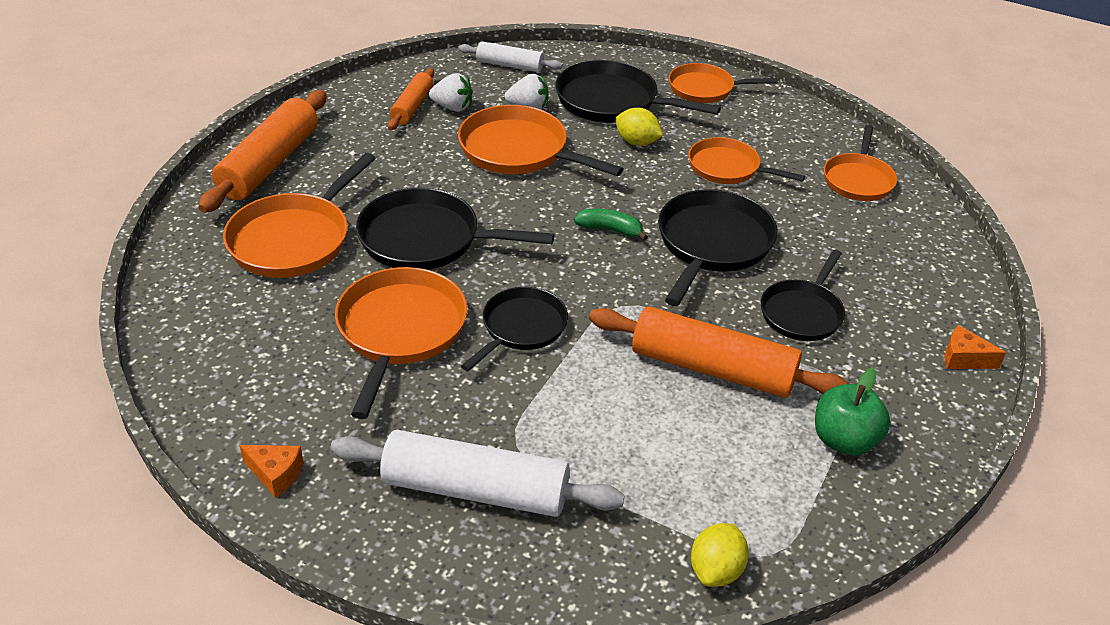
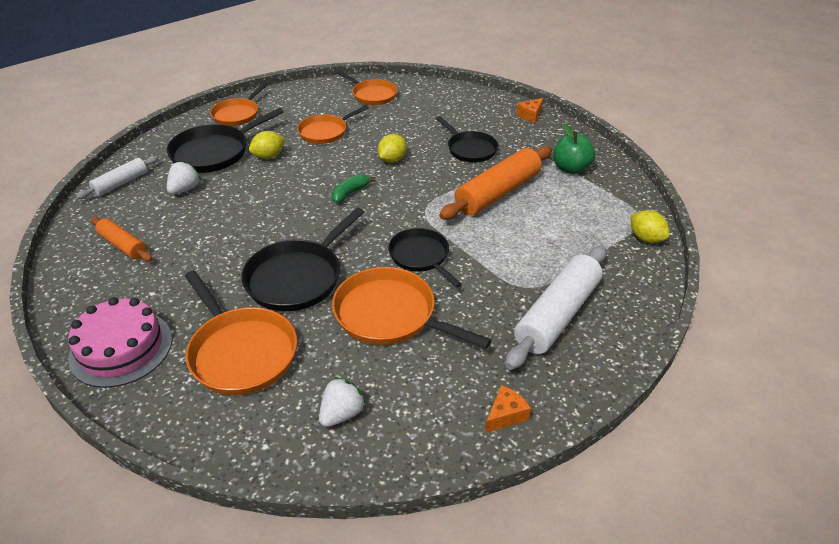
camera: 65 degrees left, 0 degrees up
orange rolling pin [199,90,327,213] -> pink cake [68,297,172,388]
white strawberry [429,73,473,112] -> white strawberry moved to [319,377,366,427]
orange pan [458,105,624,176] -> none
black pan [658,189,778,306] -> yellow lemon [378,134,407,163]

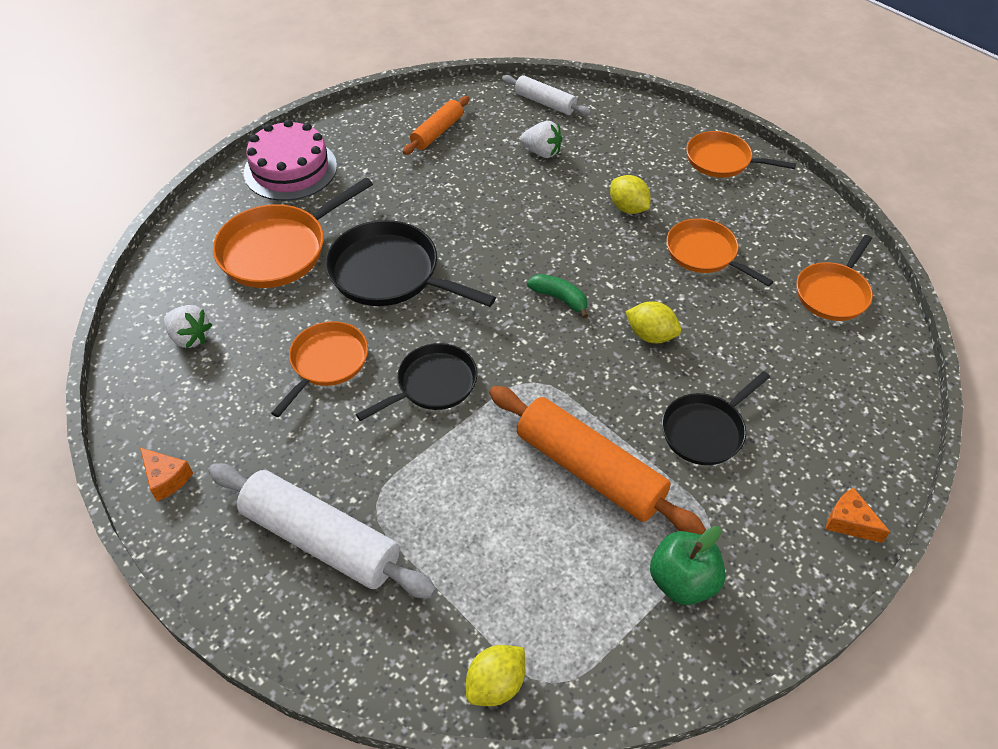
camera: 85 degrees right, 10 degrees up
black pan [167,108,284,173] -> none
orange pan [332,267,491,349] -> orange pan [271,321,368,417], size x0.66

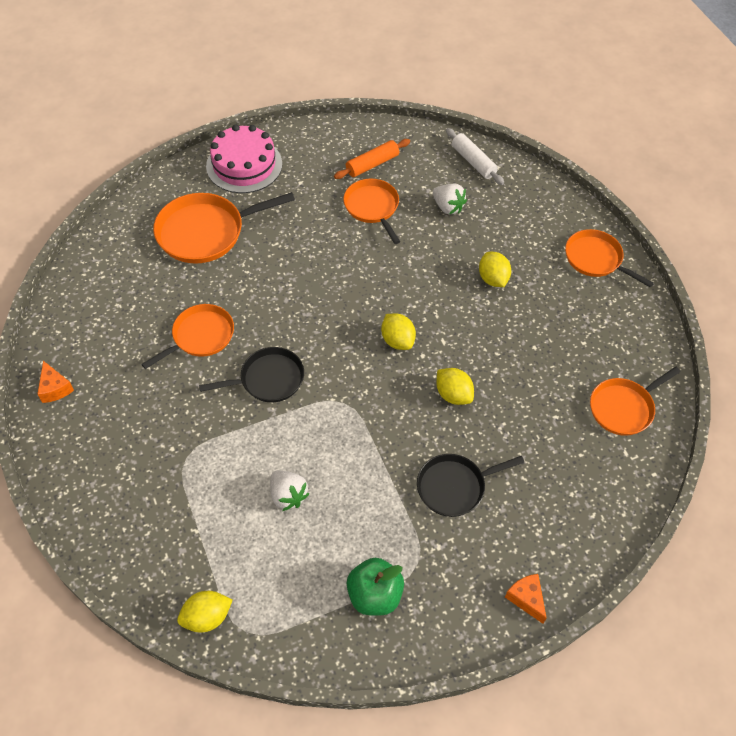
camera: 20 degrees right, 5 degrees up
white strawberry [164,305,212,348] -> white strawberry moved to [270,470,310,511]
white rolling pin [208,463,436,599] -> none
black pan [325,220,496,307] -> none
orange rolling pin [489,386,706,535] -> none
green banana [527,274,588,318] -> yellow lemon [381,313,416,350]
orange pan [666,218,774,287] -> orange pan moved to [343,179,400,244]

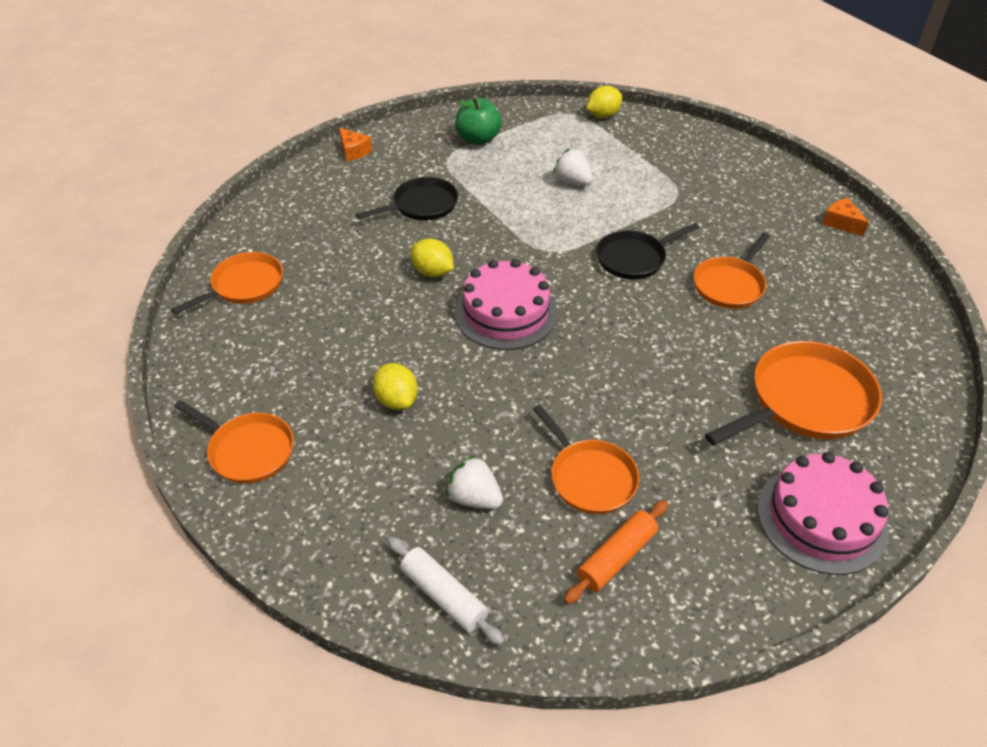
camera: 170 degrees right, 10 degrees down
yellow lemon [381,313,416,350] -> pink cake [454,259,558,350]

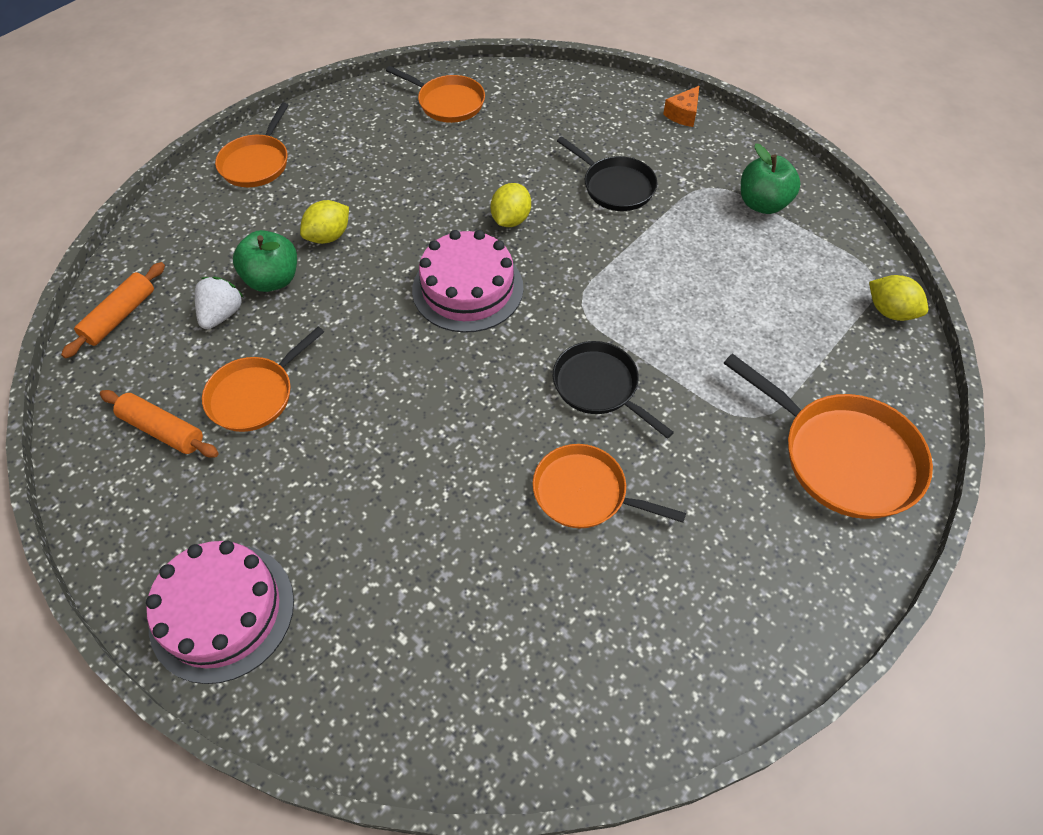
camera: 75 degrees right, 10 degrees up
white rolling pin [388,537,505,645] -> orange rolling pin [61,262,165,359]
white strawberry [553,149,593,186] -> none
orange pan [705,341,882,446] -> orange pan moved to [724,353,933,519]
orange cheese [822,198,869,237] -> none
none -> green apple [233,230,297,292]

